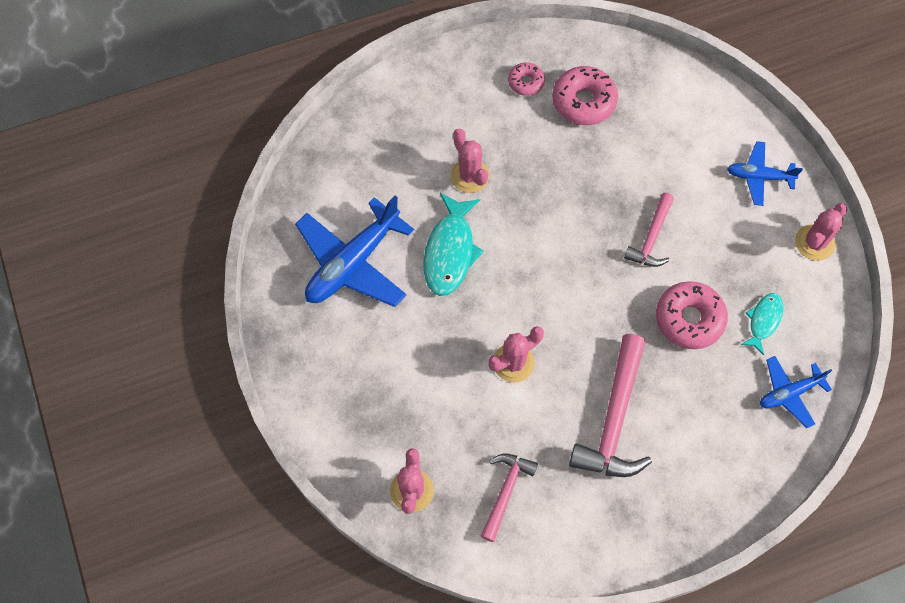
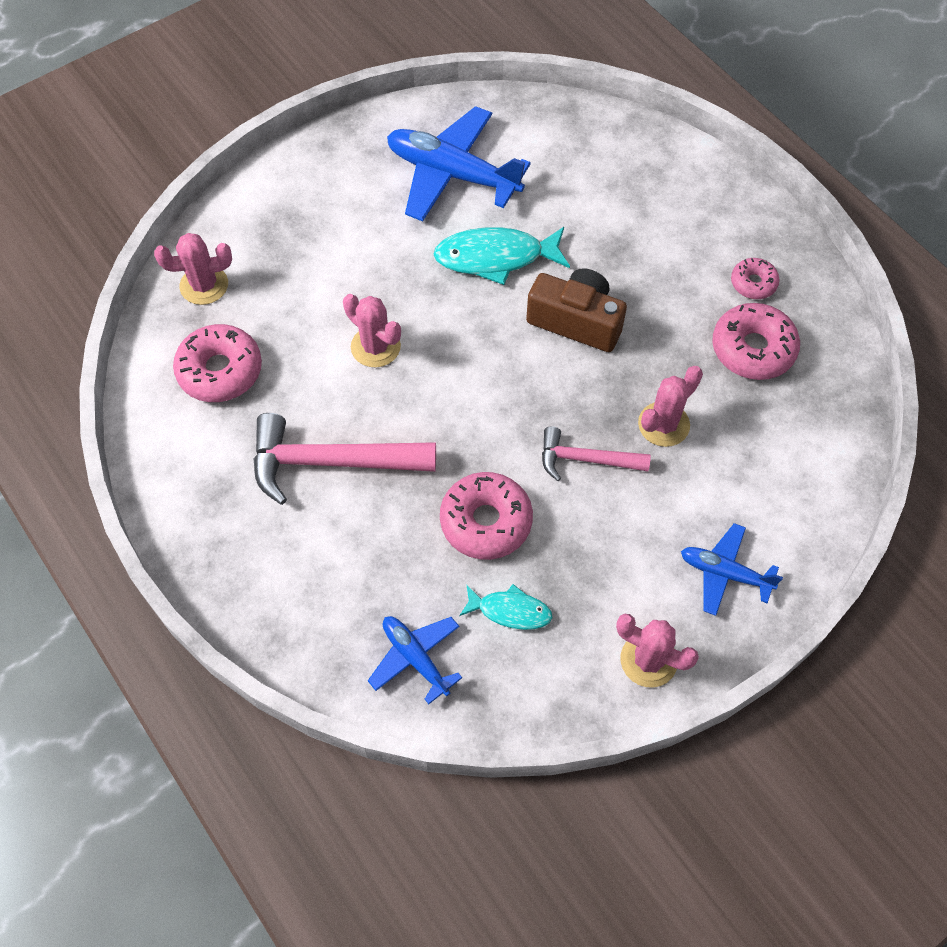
camera: 75 degrees right, 5 degrees down
pink cactus [450,129,490,193] -> pink cactus moved to [638,366,703,447]
pink hammer [481,454,538,542] -> pink donut [173,324,262,402]
blue plane [727,141,803,206] -> blue plane turned 60 degrees counterclockwise [681,523,783,616]
none -> brown camera [526,268,627,352]

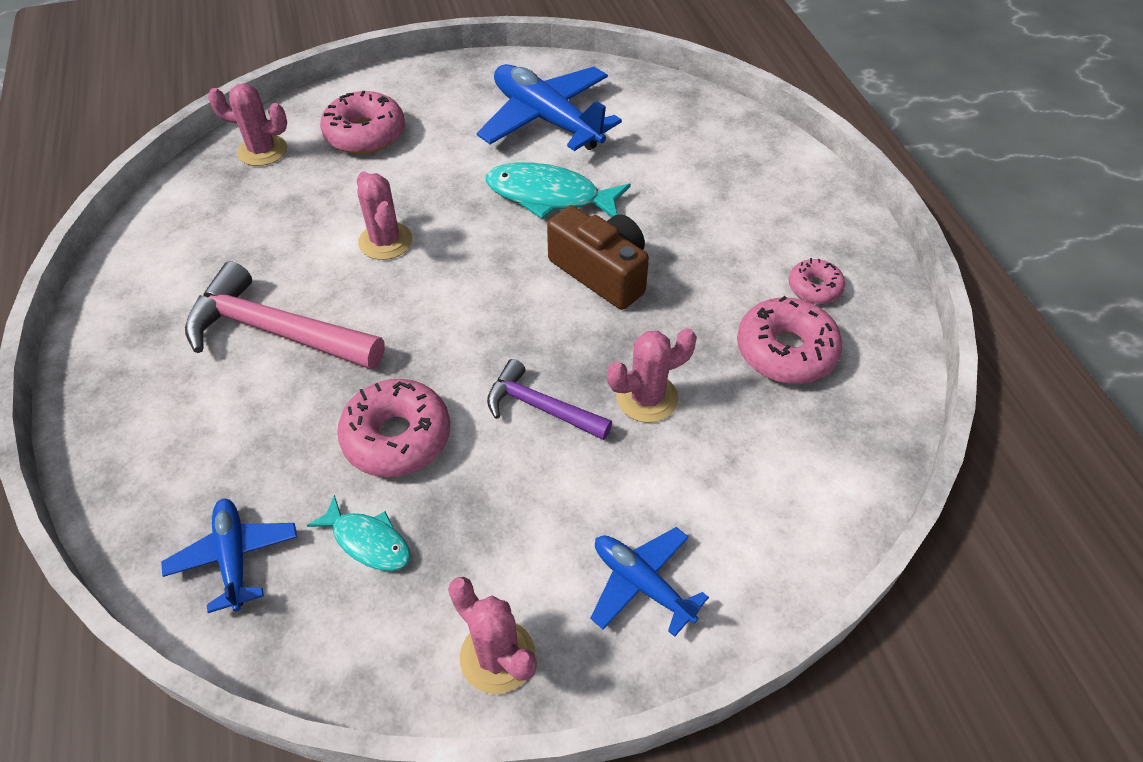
camera: 20 degrees right, 10 degrees down
pink donut [173,324,262,402] -> pink donut moved to [320,91,405,154]
pink hammer [542,426,651,481] -> purple hammer [487,359,612,440]

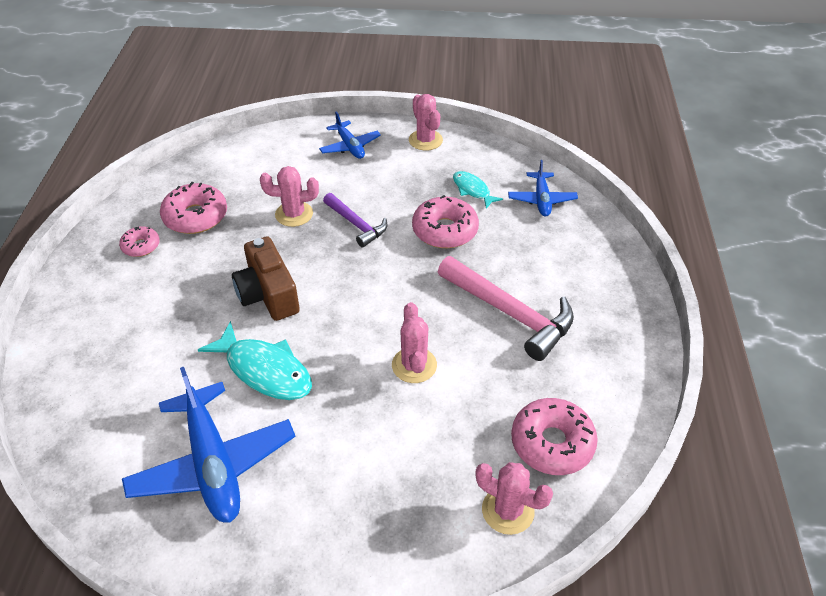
camera: 160 degrees left, 5 degrees down
pink donut [320,91,405,154] -> pink donut moved to [511,398,598,475]

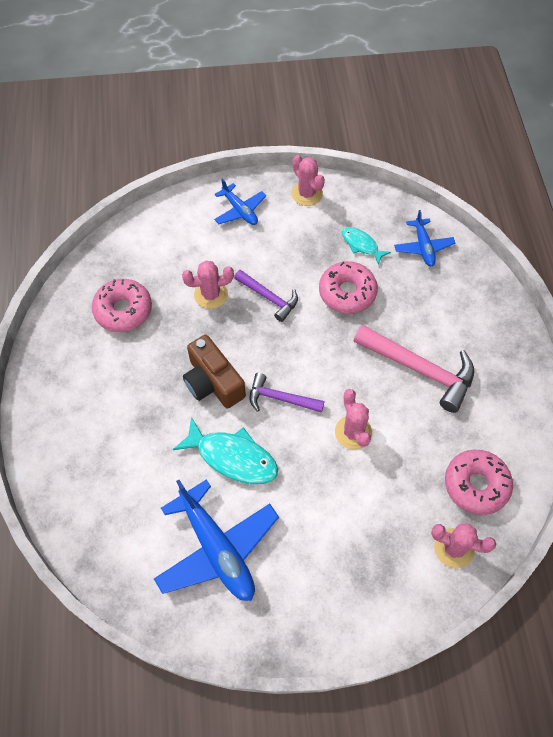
camera: 10 degrees left, 15 degrees up
pink donut [119,226,160,257] -> none
none -> purple hammer [249,373,325,413]

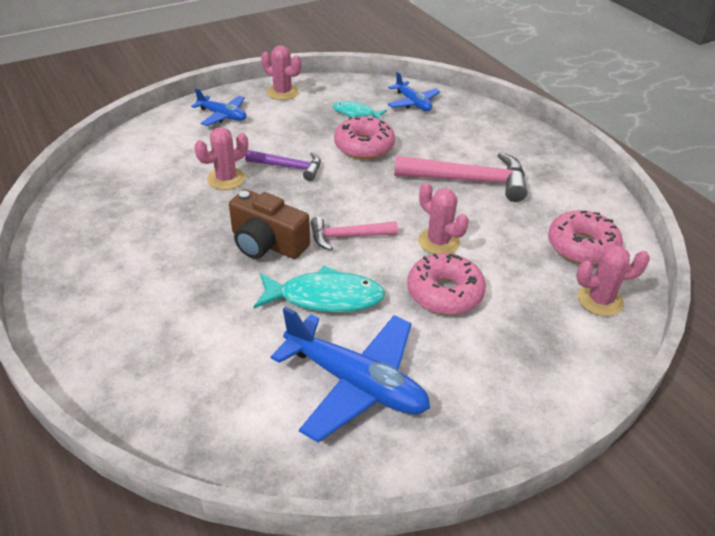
camera: 25 degrees left, 20 degrees down
pink donut [92,279,152,332] -> pink donut moved to [407,253,486,315]
purple hammer [249,373,325,413] -> pink hammer [311,217,398,251]

